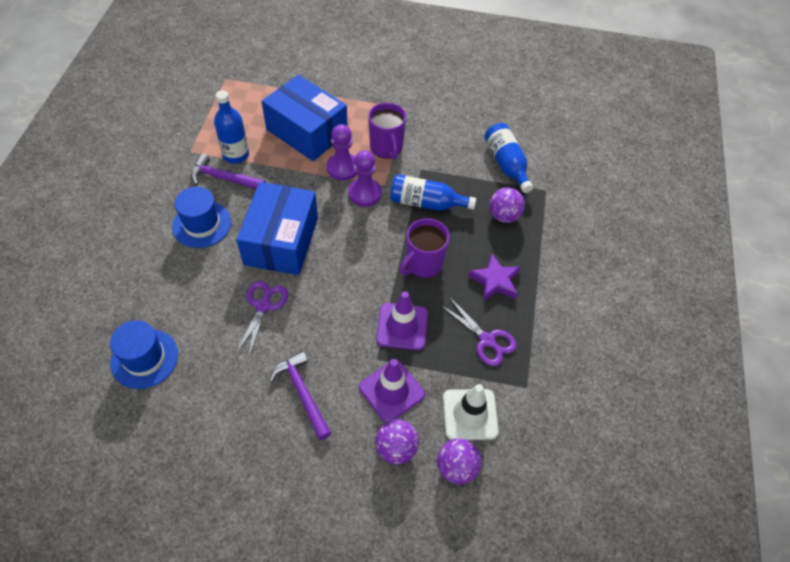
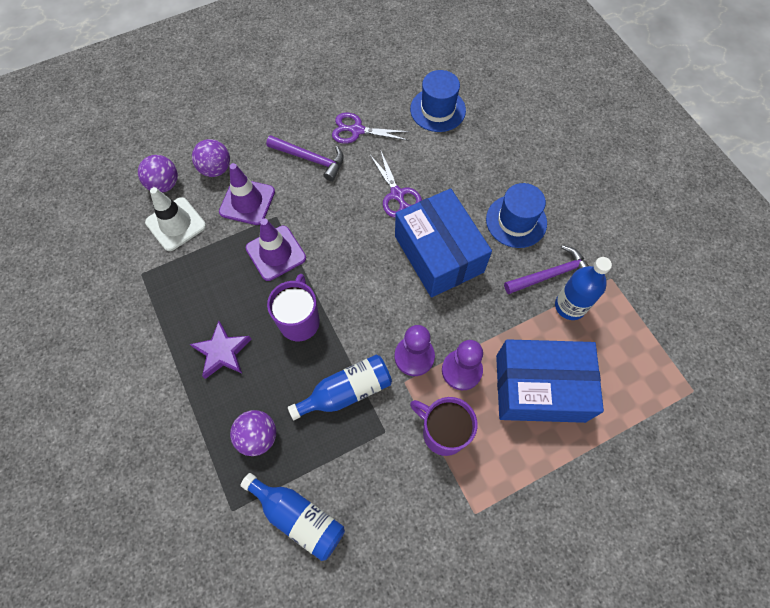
camera: 145 degrees right, 10 degrees up
purple scissors [442,298,517,366] -> purple scissors moved to [332,112,410,144]

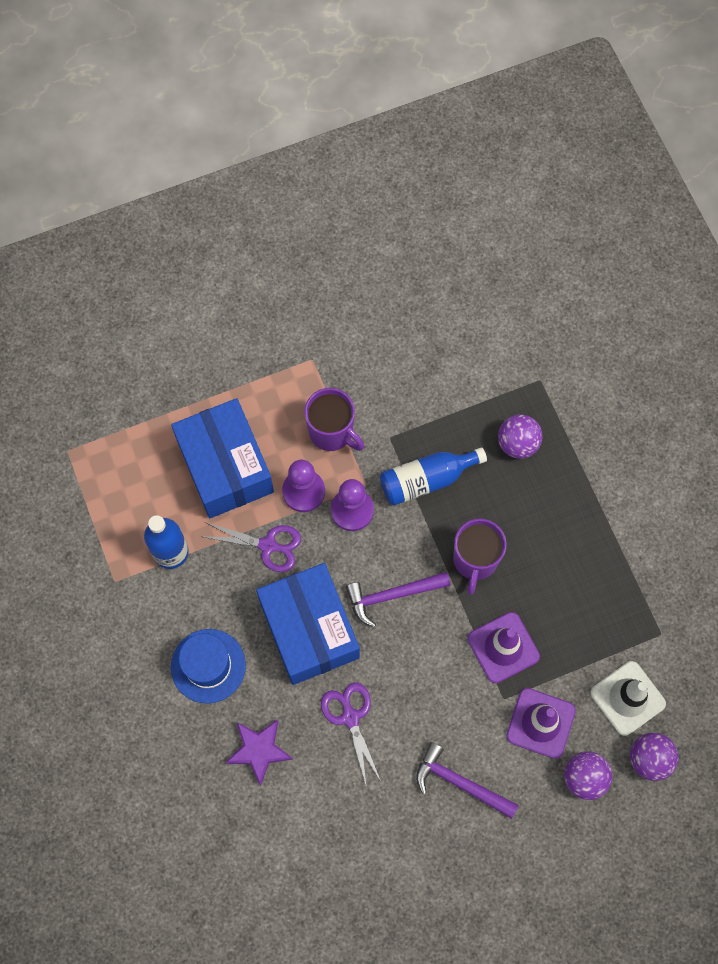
camera: 175 degrees left, 5 degrees up
purple star [190,321,251,379] -> purple star moved to [225,720,293,786]
blue bottle [240,473,345,561] -> none
purple scissors [332,112,410,144] -> purple scissors moved to [201,522,301,572]
blue hat [410,70,466,132] -> none
blue box [496,339,604,423] -> blue box turned 60 degrees clockwise [171,398,274,518]
purple hammer [504,245,589,294] -> purple hammer moved to [346,572,451,627]

